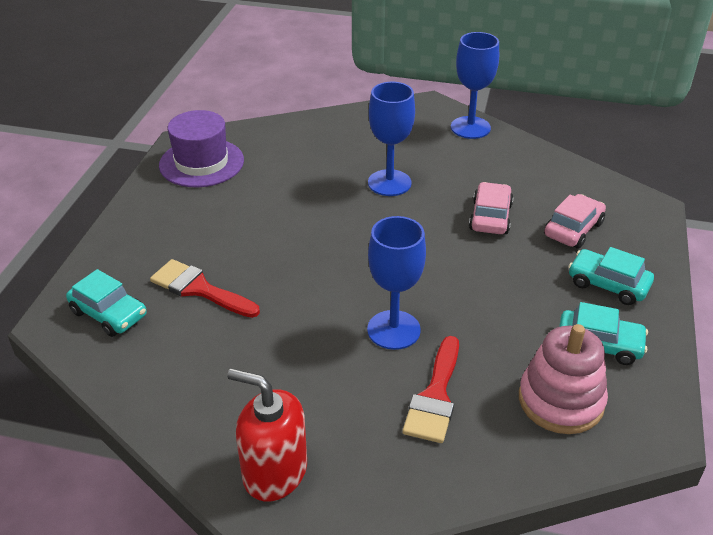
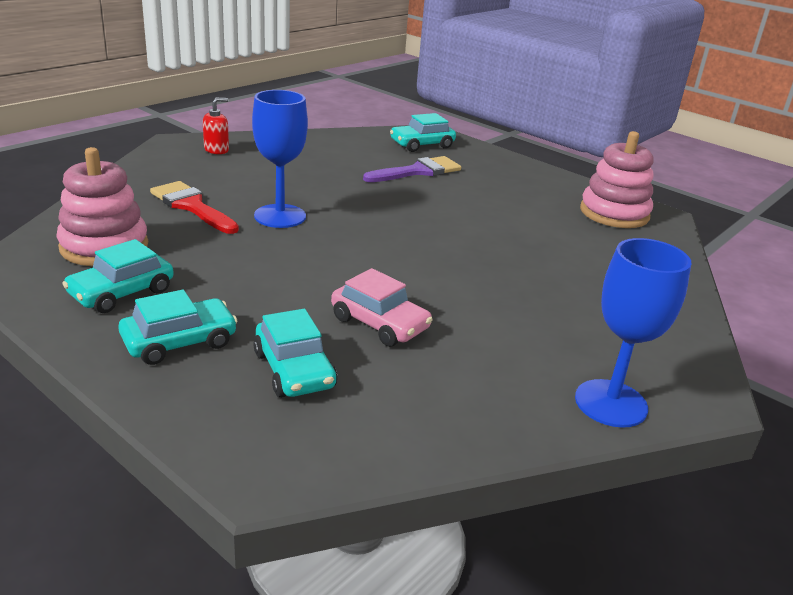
camera: 115 degrees right, 10 degrees down
red brush [150,259,260,318] -> purple brush [363,156,461,182]
purple hat [159,110,244,187] -> pink stacking toy [580,131,654,228]
red soap dispenser [227,368,307,501] -> red soap dispenser [203,98,229,154], size x0.55
blue goblet [368,82,415,196] -> none
pink car [544,194,606,248] -> turquoise car [253,309,337,398]

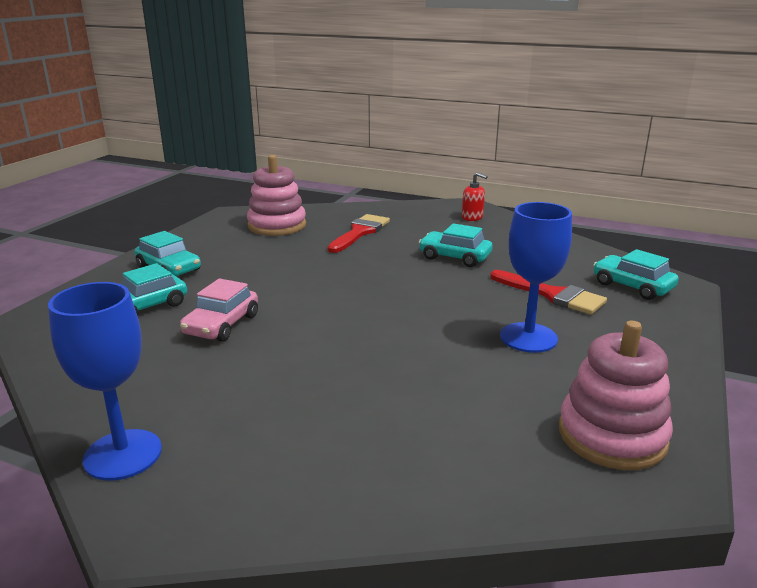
camera: 75 degrees right, 5 degrees down
turquoise car [62,239,174,313] -> turquoise car moved to [419,223,493,267]
blue goblet [252,90,308,228] -> blue goblet moved to [500,202,572,353]
purple brush [363,156,461,182] -> red brush [490,270,607,315]

